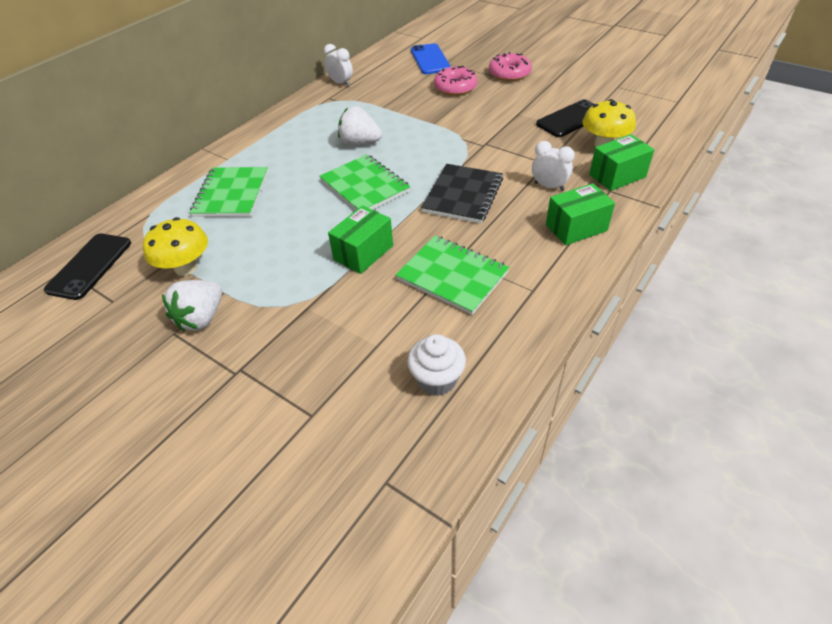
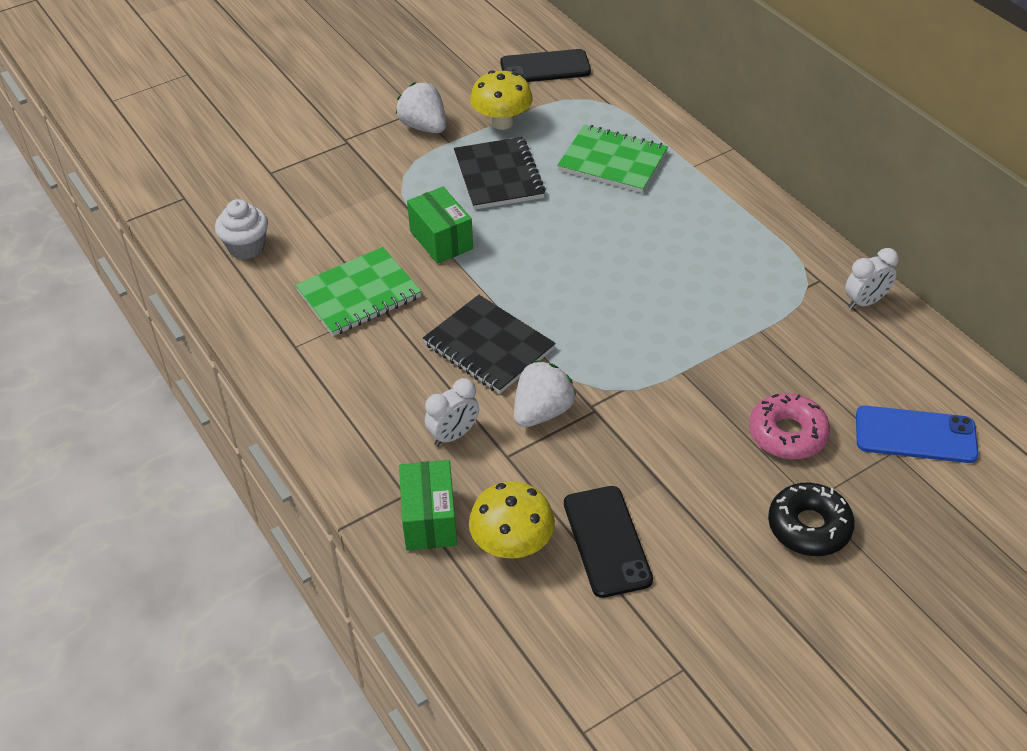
camera: 110 degrees right, 0 degrees up
black phone [44,234,131,300] -> black phone turned 45 degrees counterclockwise [500,49,591,82]
green notebook [319,155,410,210] -> none
white strawberry [338,106,382,145] -> white strawberry moved to [514,360,577,427]
pink donut [489,52,532,81] -> black donut [768,483,855,556]
green box [546,183,615,245] -> none
none -> black notebook [454,137,546,210]

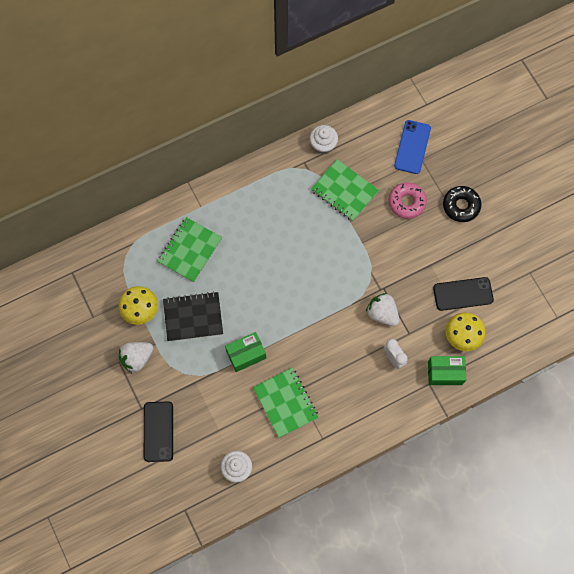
camera: 85 degrees left, 25 degrees up
black notebook [423,295,556,394] -> none
black phone [500,49,591,82] -> black phone moved to [144,401,173,462]
white clock [845,248,899,309] -> white cupcake [309,125,338,154]
none -> green notebook [311,159,379,221]

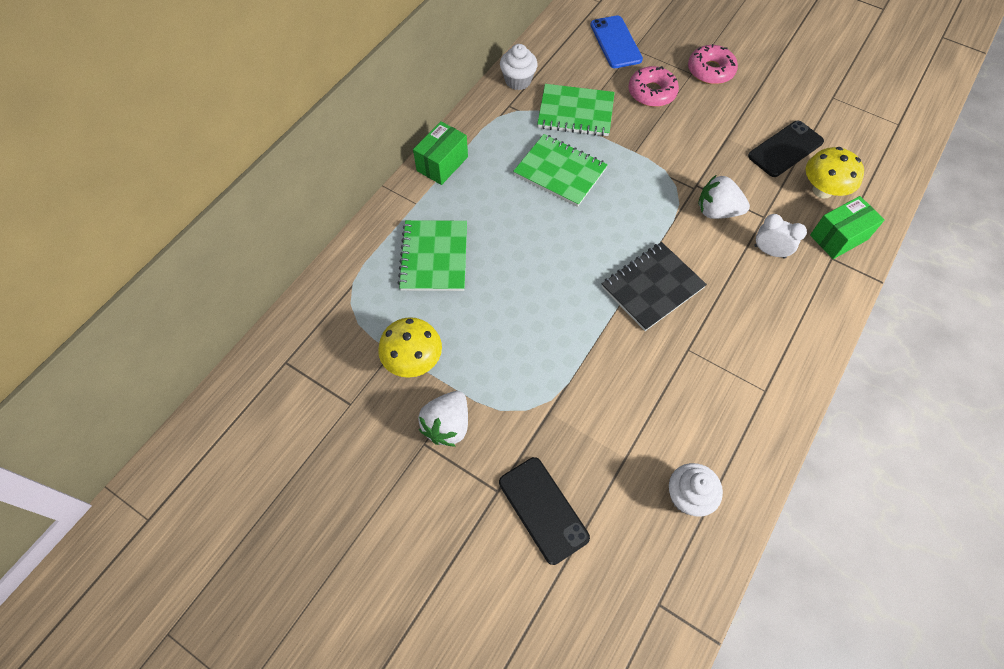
camera: 30 degrees left, 10 degrees down
black notebook [163,292,223,342] -> black notebook moved to [602,242,707,331]
green box [225,332,266,372] -> green box moved to [413,122,468,185]
green notebook [253,367,319,438] -> green notebook moved to [513,134,608,207]
black donut [443,186,481,222] -> pink donut [688,44,738,84]

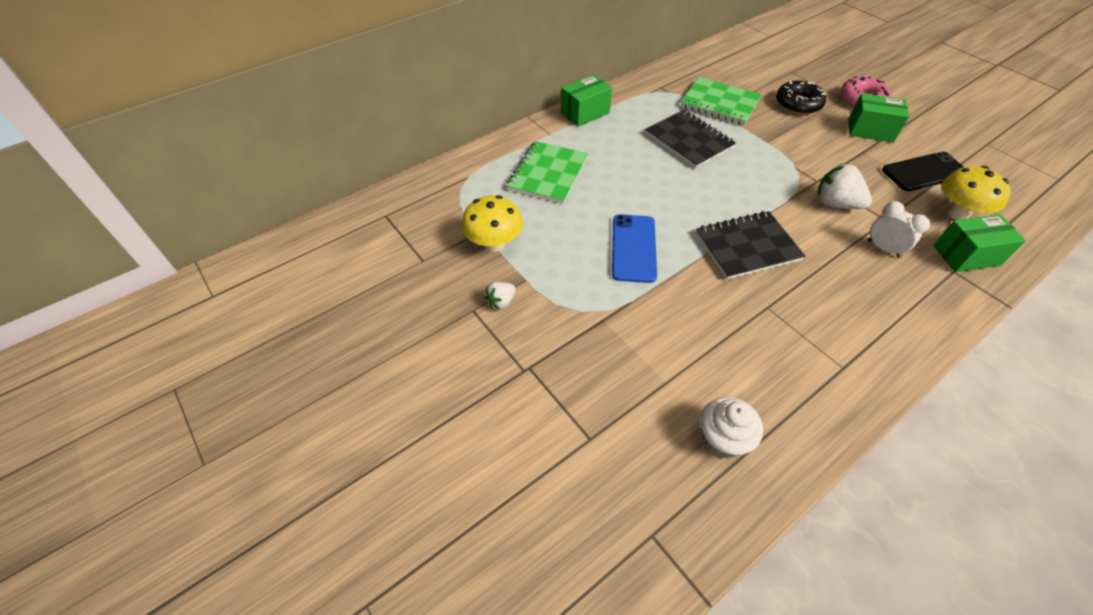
camera: 20 degrees right, 10 degrees down
white strawberry [418,391,468,446] -> white strawberry [485,282,516,309], size x0.57
black phone [499,457,590,565] -> none
white cupcake [500,44,538,90] -> none
green notebook [513,134,608,207] -> black notebook [645,110,736,169]
blue phone [590,15,643,68] -> blue phone moved to [612,214,657,283]
pink donut [628,66,679,107] -> black donut [776,80,826,115]
none -> green box [848,93,909,143]

